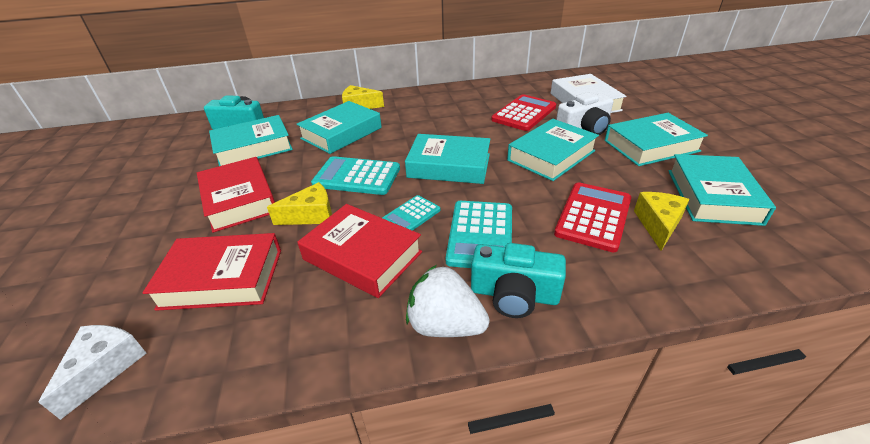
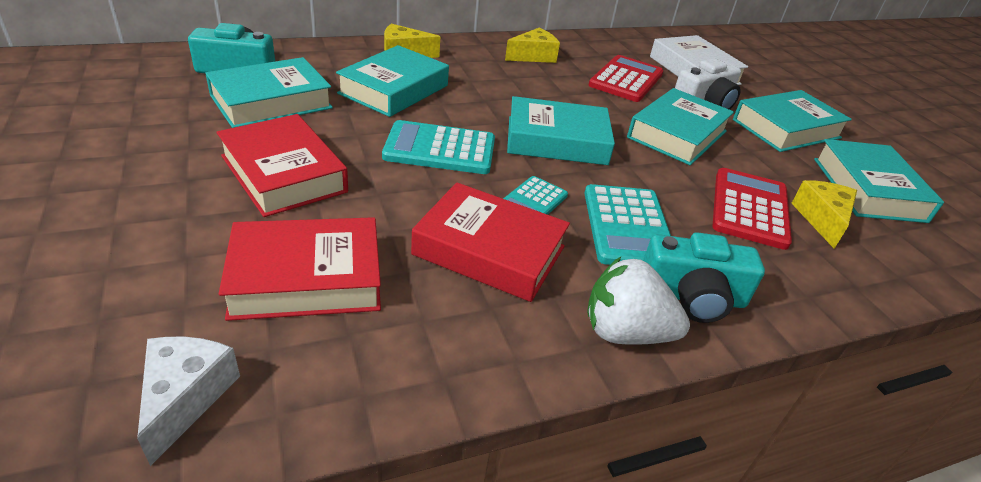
camera: 15 degrees left, 0 degrees up
yellow cheese [267,182,332,225] -> yellow cheese moved to [505,28,560,63]

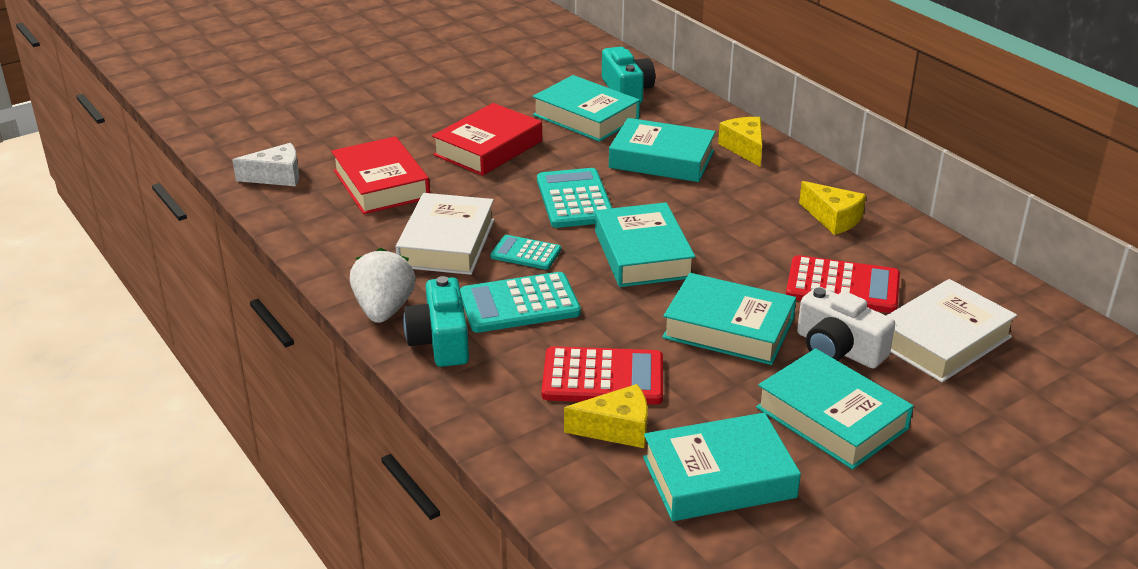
camera: 80 degrees right, 5 degrees down
red book [411,182,570,302] -> white book [396,193,495,275]

